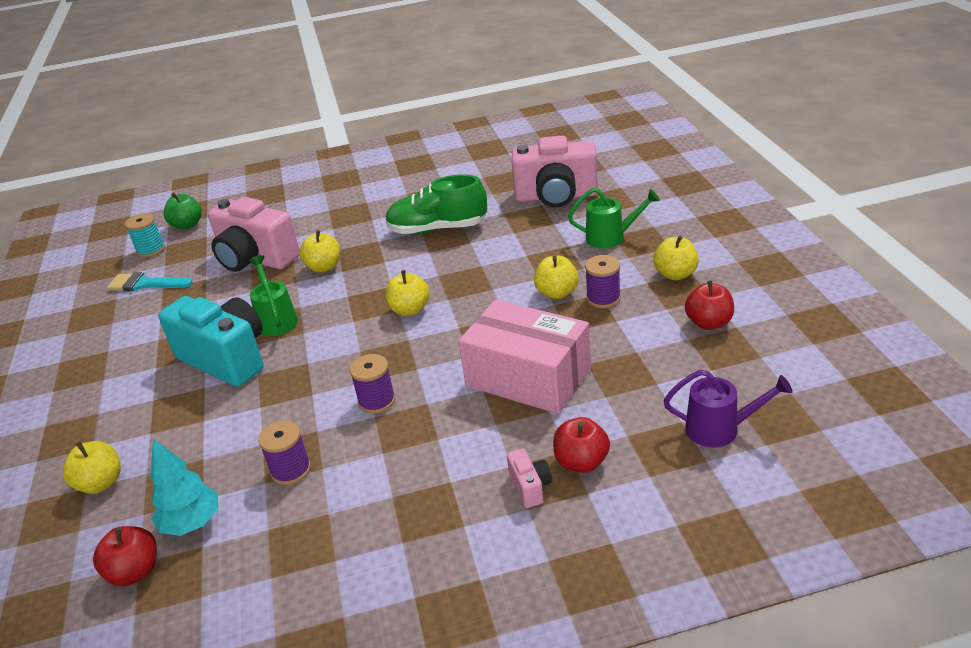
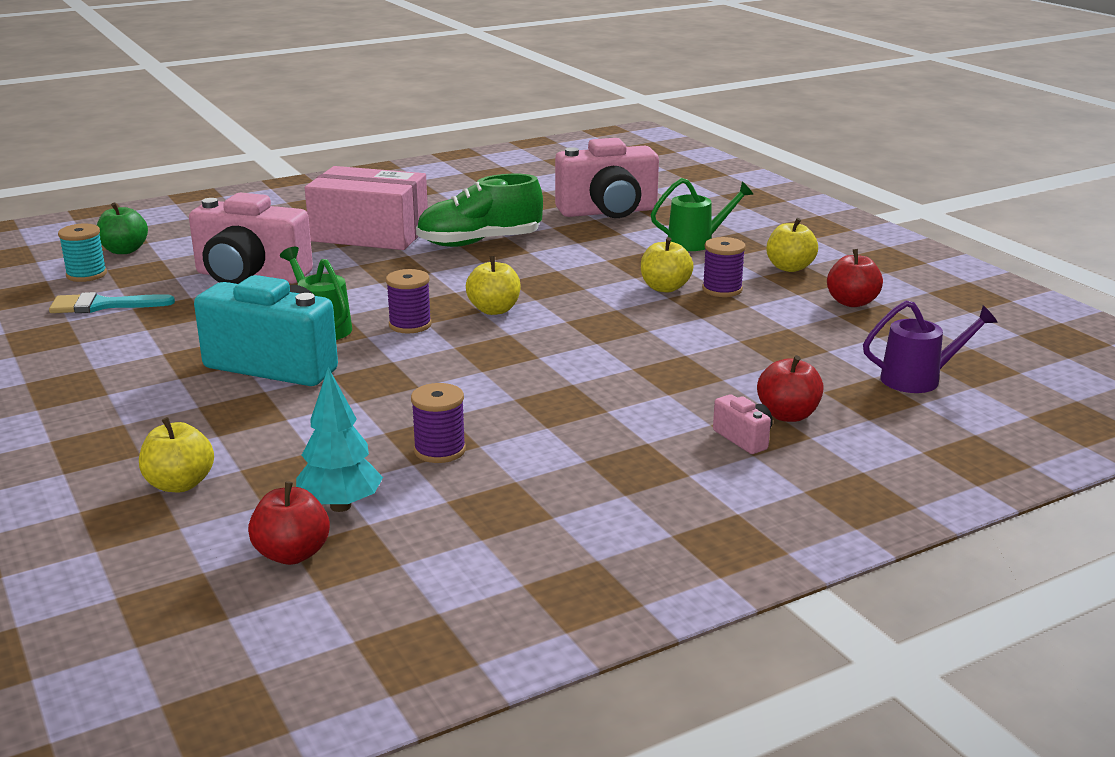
camera: 20 degrees left, 10 degrees down
yellow apple [299,230,340,273] -> none
purple spool [349,354,395,414] -> purple spool moved to [386,269,432,333]
pink box [459,299,591,414] -> pink box moved to [305,166,428,250]

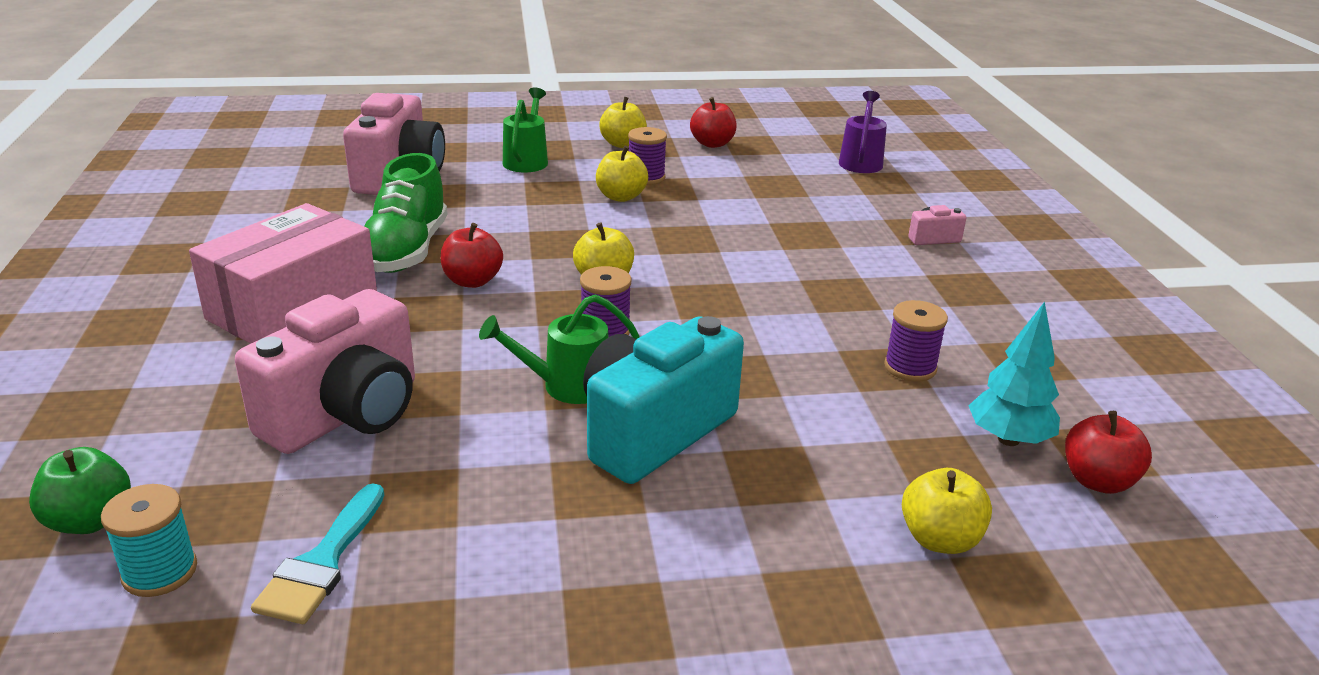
camera: 70 degrees left, 5 degrees up
red apple [757,355,824,422] -> red apple moved to [441,223,503,288]

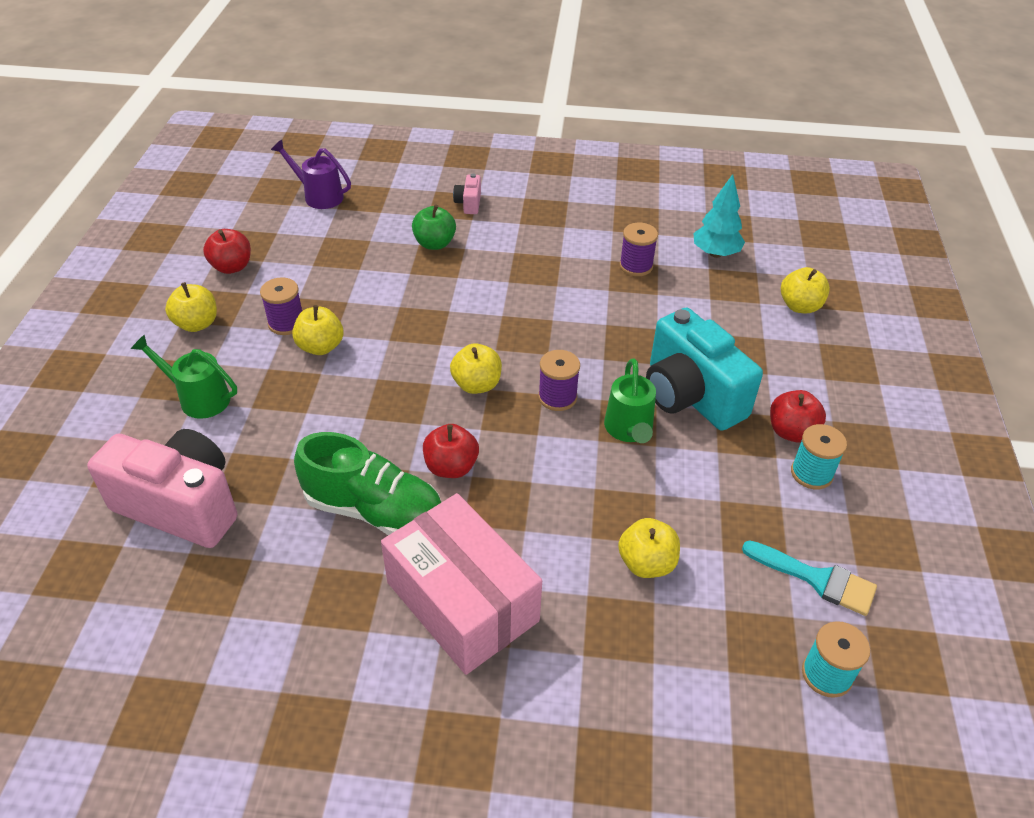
camera: 75 degrees left, 15 degrees up
green apple [29,447,131,534] -> green apple moved to [412,204,456,250]
pink camera [235,289,415,454] -> yellow apple [618,518,680,578]
red apple [1065,411,1152,494] -> red apple moved to [770,390,826,442]
none -> turquoise spool [791,424,847,490]

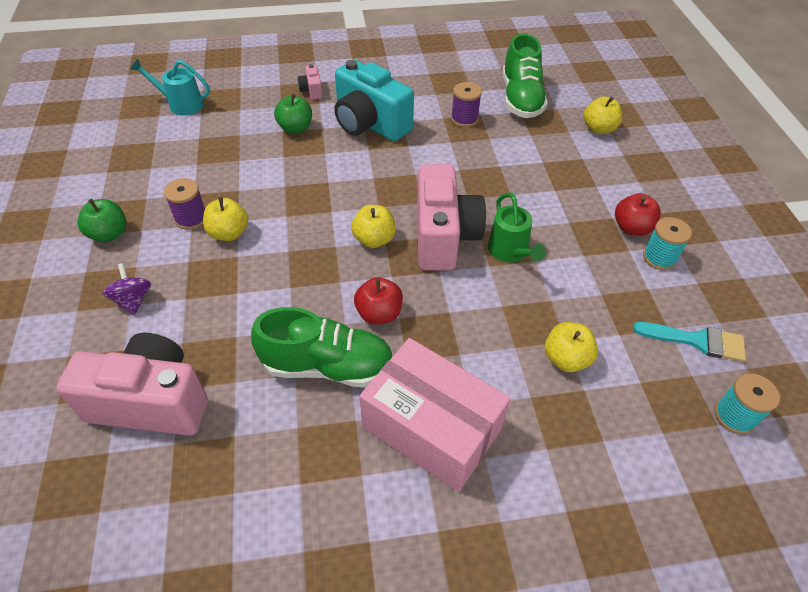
camera: 15 degrees left, 5 degrees up
green watering can [131,334,237,419] -> purple spinning top [102,263,151,315]
yellow apple [165,282,217,332] -> green apple [78,199,127,242]
red apple [203,229,251,274] -> none
purple watering can [271,140,351,209] -> turquoise watering can [130,59,210,115]
purple spool [538,350,580,411] -> pink camera [417,164,486,270]
turquoise camera [646,308,763,431] -> turquoise camera moved to [334,60,414,141]
turquoise tree [694,174,745,258] -> green shoe [502,33,548,118]

